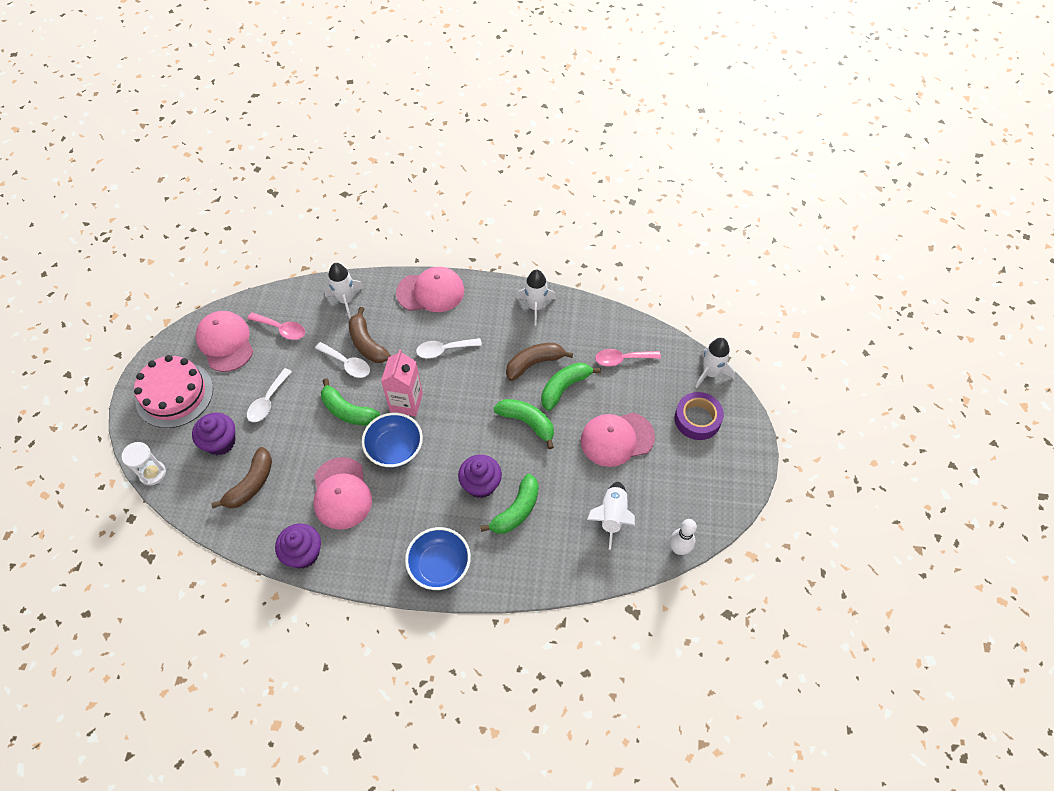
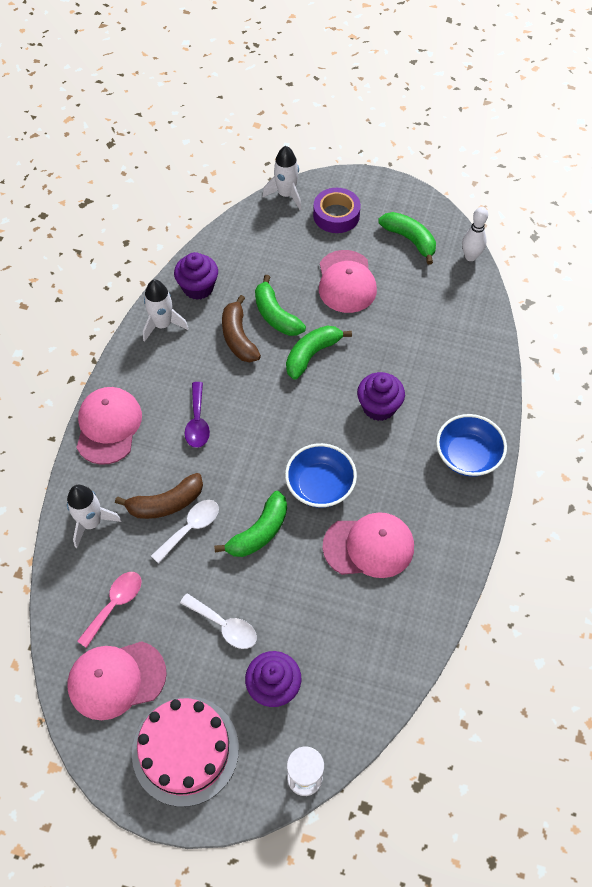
camera: 80 degrees left, 0 degrees up
brown banana [211,447,272,508] -> none
purple cupcake [275,524,321,569] -> purple cupcake moved to [174,252,218,300]
pink carton [381,349,423,416] -> none
white spoon [416,338,482,359] -> purple spoon [185,382,210,448]
green banana [480,474,539,534] -> green banana moved to [378,212,436,265]
white rocket [587,482,635,550] -> none
pink spoon [595,349,661,367] -> none

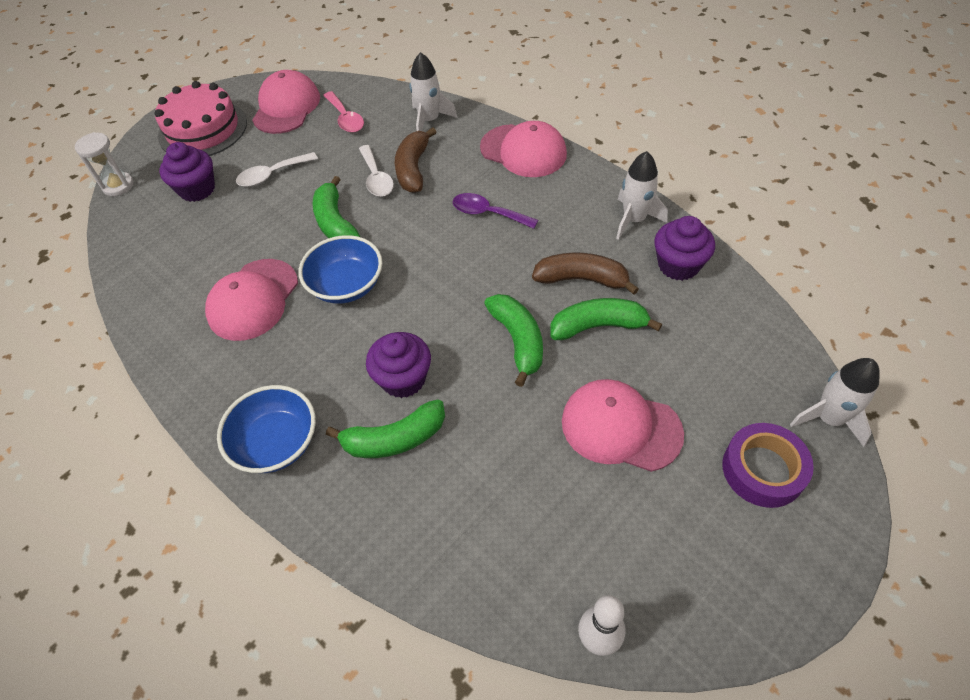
camera: 120 degrees right, 5 degrees down
green banana [378,212,436,265] -> green banana moved to [326,399,445,458]

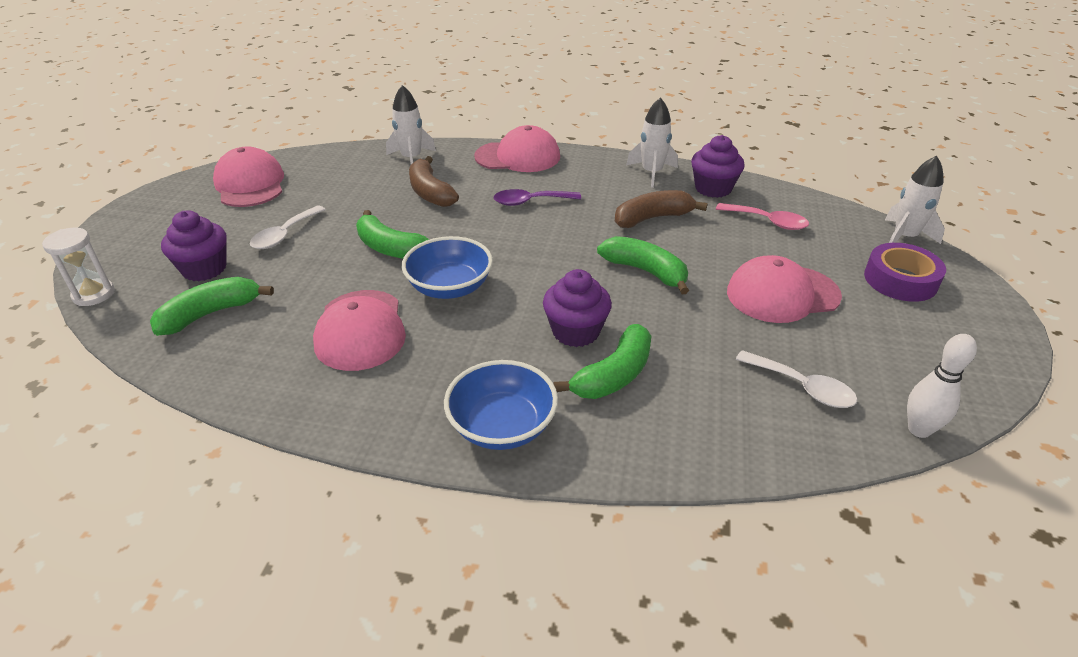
camera: 35 degrees left, 15 degrees down
pink cake [155,81,247,156] -> none
pink spoon [323,91,364,133] -> pink spoon moved to [716,203,809,230]
white spoon [359,145,394,197] -> white spoon moved to [736,350,857,408]
green banana [550,298,662,340] -> green banana moved to [150,277,274,336]

